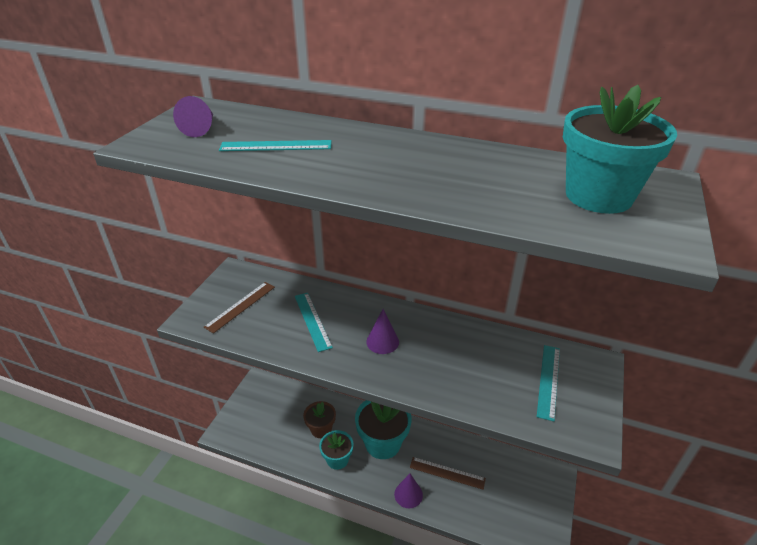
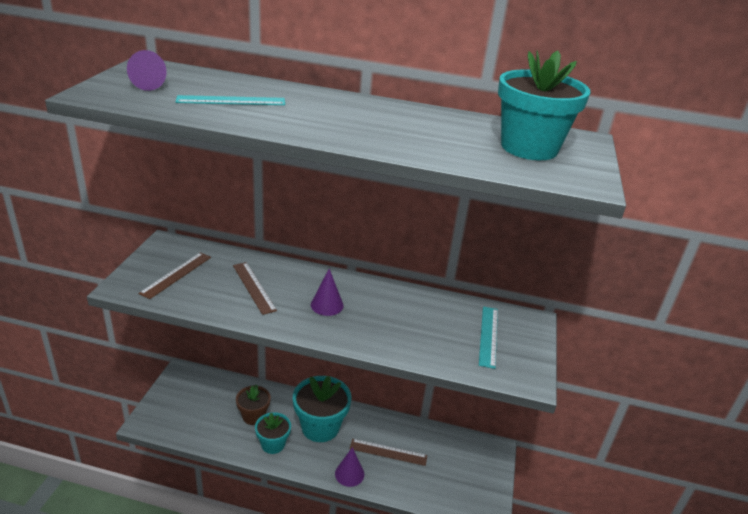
camera: 10 degrees left, 5 degrees down
turquoise ruler [295,293,333,352] -> brown ruler [233,262,277,315]

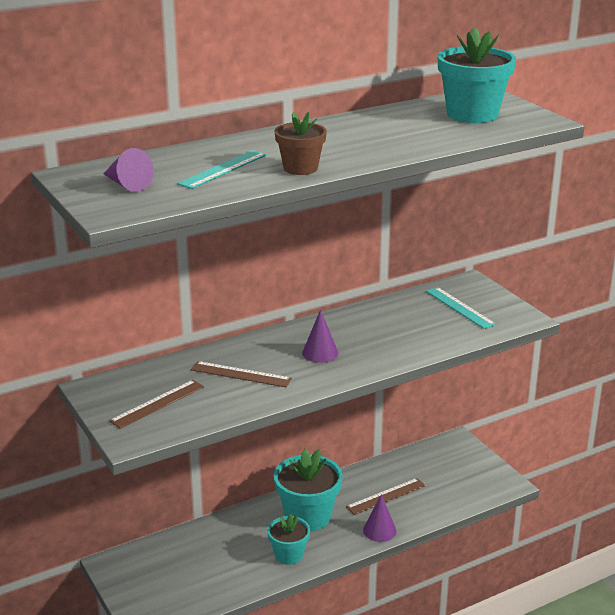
camera: 40 degrees left, 5 degrees down
brown ruler [138,252,211,299] -> brown ruler turned 60 degrees clockwise [109,380,204,429]
brown flower pot [236,384,271,425] -> brown flower pot moved to [275,112,327,175]

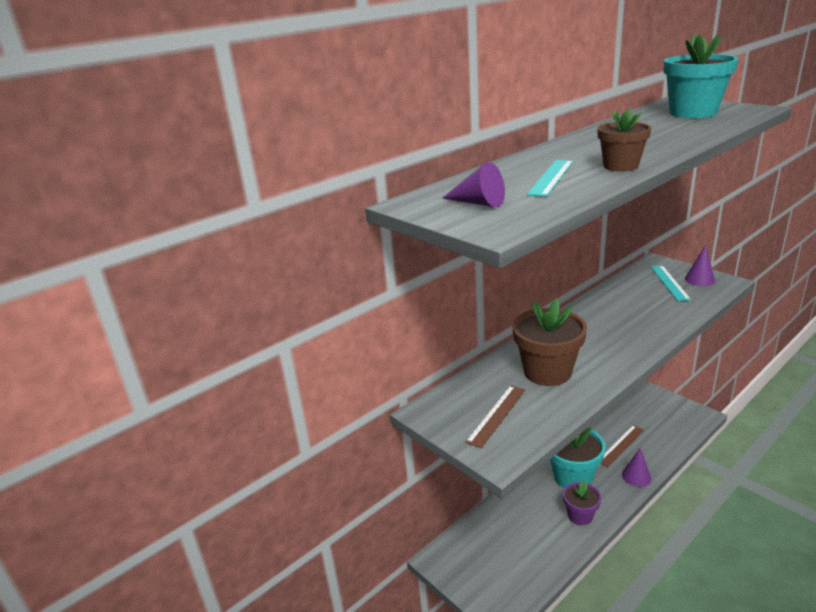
camera: 10 degrees left, 0 degrees up
brown ruler [191,361,292,387] -> brown flower pot [512,299,587,386]
turquoise flower pot [267,514,310,565] -> purple flower pot [563,481,601,525]
purple cone [302,310,338,363] -> purple cone moved to [685,245,715,286]
turquoise ruler [426,287,496,329] -> turquoise ruler turned 45 degrees clockwise [651,266,691,301]

